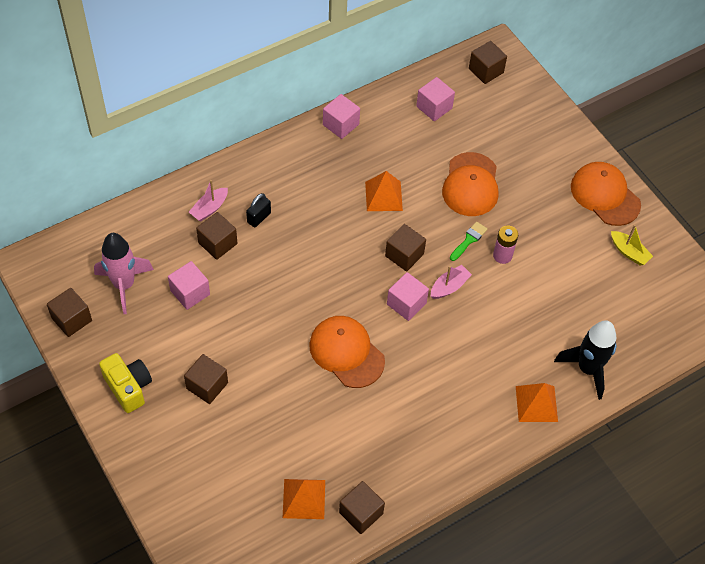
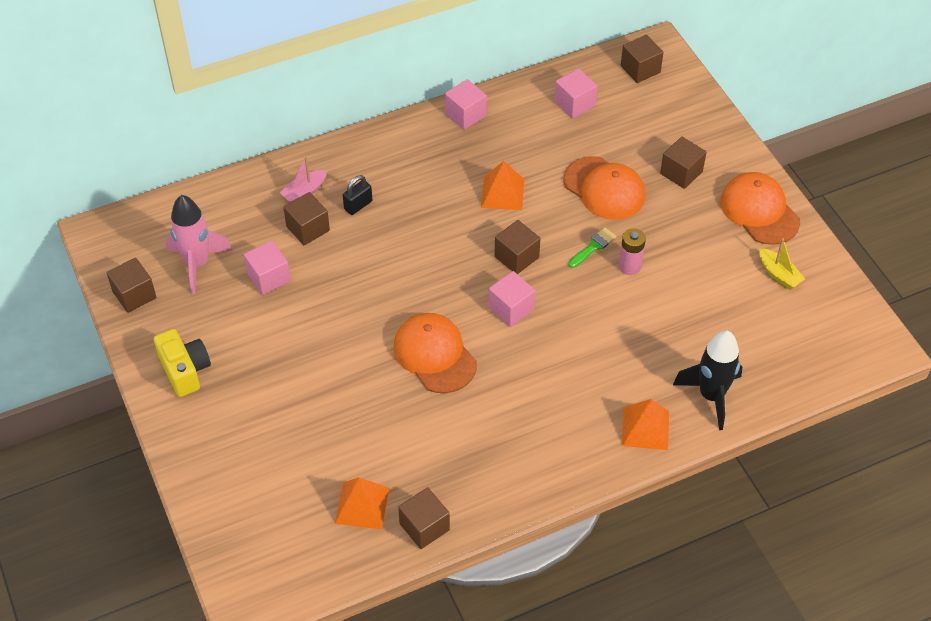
camera: 10 degrees right, 5 degrees down
brown cube [184,354,228,404] -> brown cube moved to [660,137,707,189]
pink boat [431,265,472,299] -> none
orange cap [442,152,498,216] -> orange cap turned 60 degrees counterclockwise [563,156,645,220]

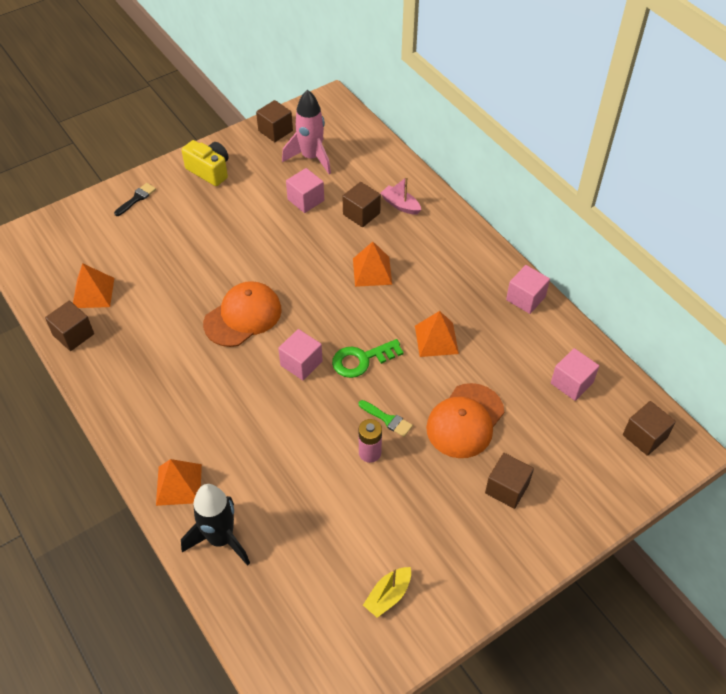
camera: 80 degrees right, 0 degrees up
yellow camera [154,329,211,397] -> yellow camera turned 105 degrees counterclockwise [181,140,229,186]
black padlock [343,175,372,215] -> none
brown cube [494,220,540,274] -> green key [332,339,404,378]
orange cap [720,172,800,245] -> none
none -> black brush [114,183,156,216]
none -> orange pyramid [353,242,392,287]

